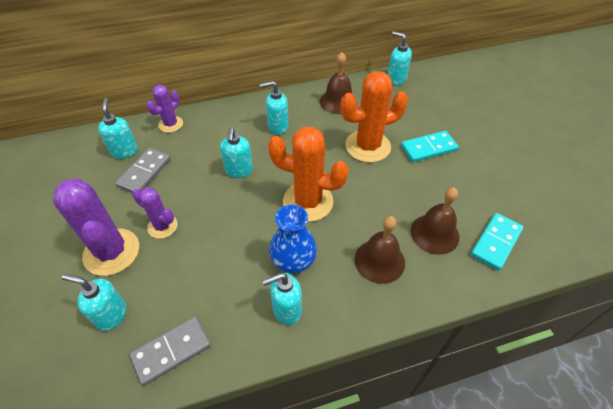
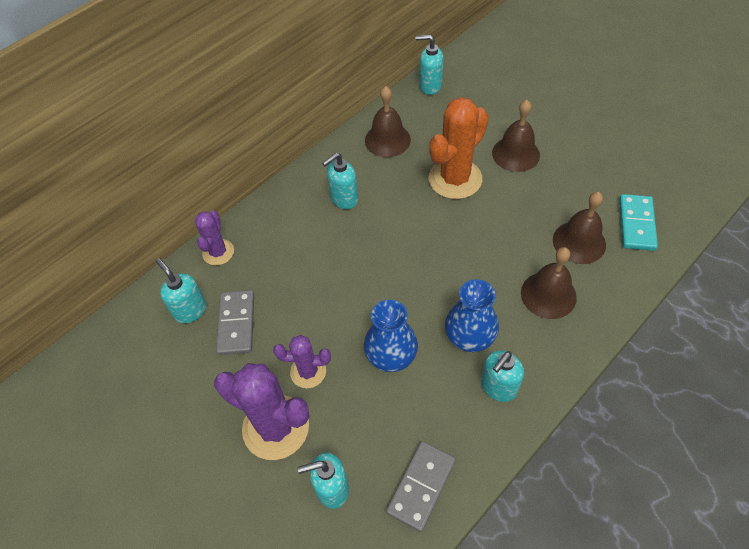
camera: 25 degrees left, 5 degrees up
turquoise soap dispenser [220,127,253,178] -> none
orange cactus [268,127,349,222] -> none
turquoise domino [401,131,459,162] -> brown bell [492,100,540,172]
none -> blue vase [364,300,418,372]

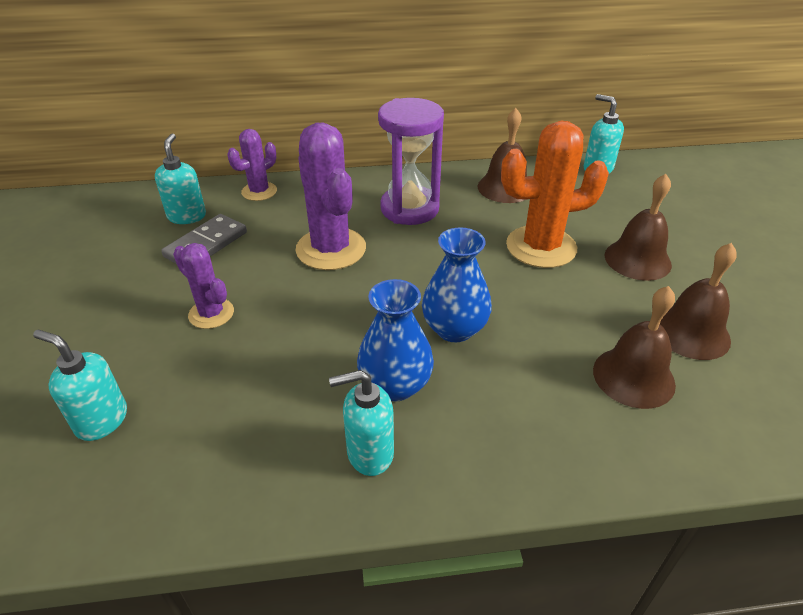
camera: 35 degrees right, 15 degrees down
purple cactus [214,363,309,460] -> purple cactus moved to [296,122,366,270]
turquoise soap dispenser [322,153,358,209] -> purple hourglass [378,98,444,225]
blue vase [364,300,418,372] -> blue vase moved to [422,227,492,343]
grey domino [386,442,456,532] -> none
brown bell [521,247,577,319] -> brown bell moved to [660,243,737,360]
turquoise domino [619,194,658,251] -> none

